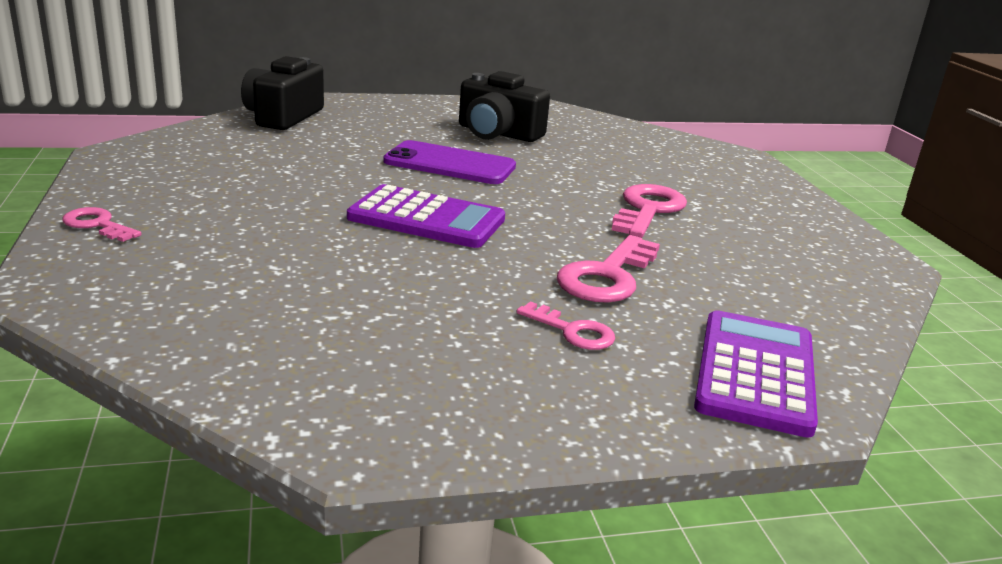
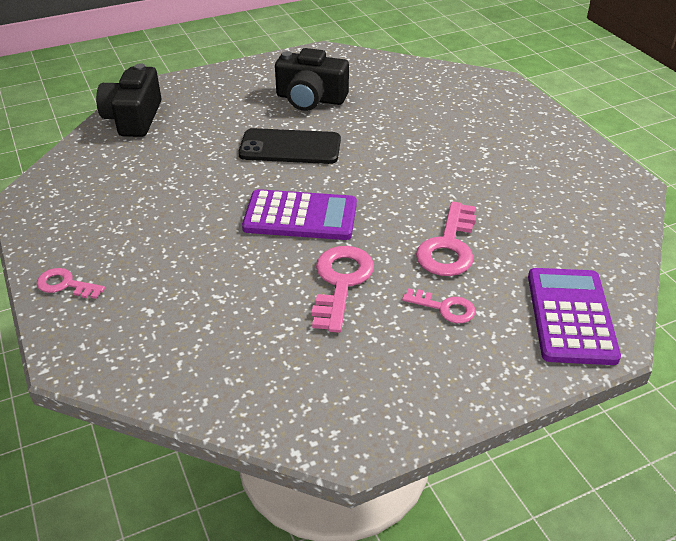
camera: 10 degrees left, 15 degrees up
purple phone [383,140,516,184] -> black phone [238,128,341,164]
pink key [612,184,687,238] -> pink key moved to [312,246,374,333]

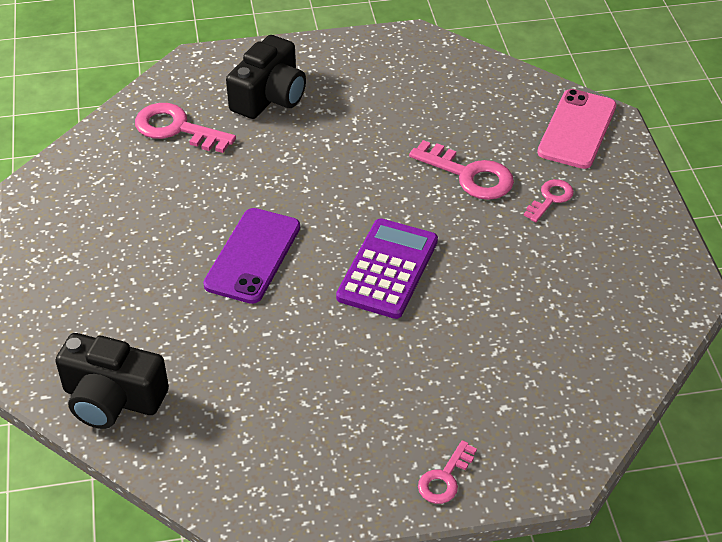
camera: 75 degrees left, 5 degrees up
black phone [238,128,341,164] -> purple phone [203,208,300,304]
black camera [275,48,349,111] -> black camera moved to [226,35,306,119]
pink key [312,246,374,333] -> pink key moved to [135,103,236,153]
purple calculator [528,268,621,365] -> pink phone [537,89,616,169]

